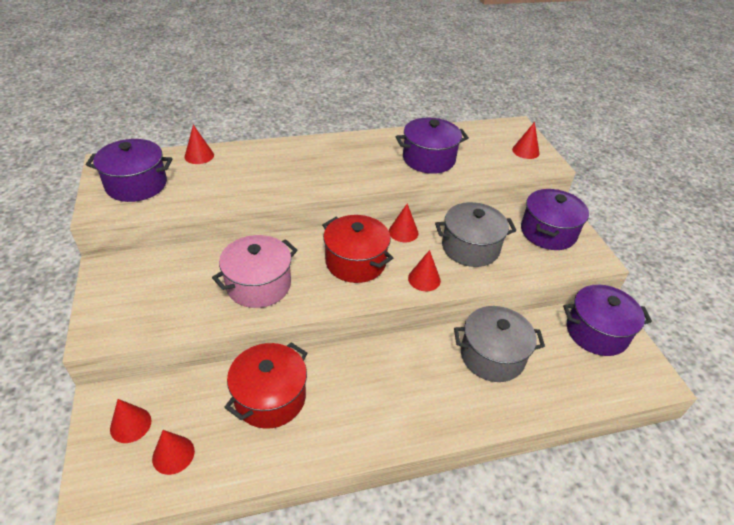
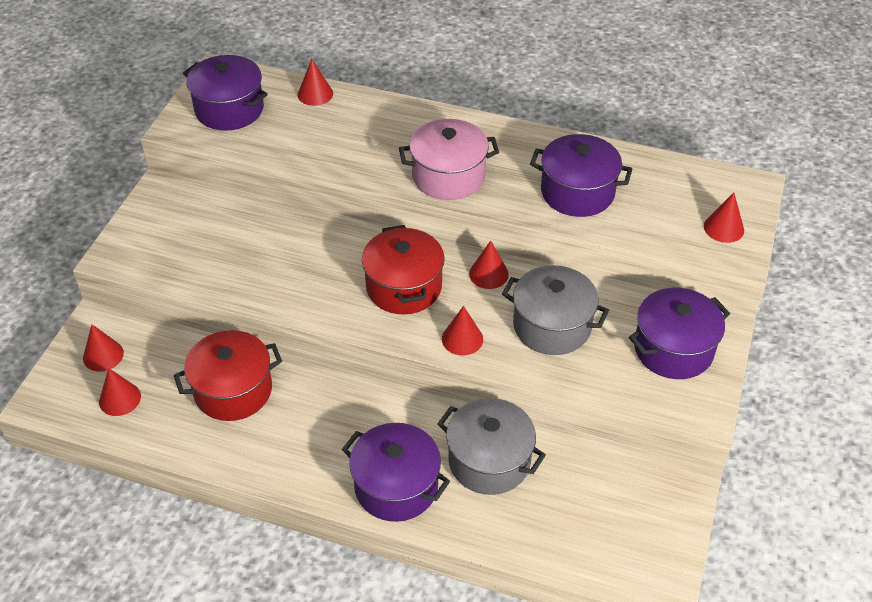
camera: 35 degrees right, 5 degrees up
pink pot [212,235,297,308] -> pink pot moved to [399,119,499,200]
purple pot [563,285,652,356] -> purple pot moved to [342,423,450,522]

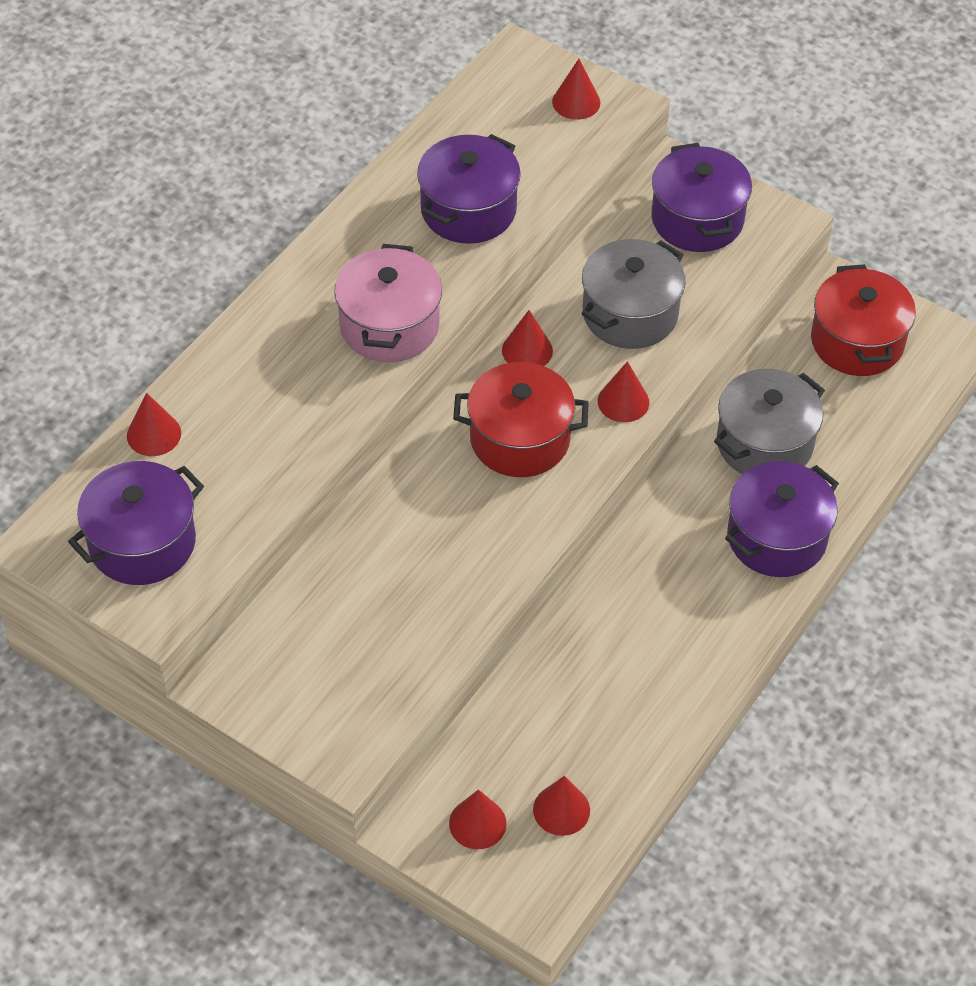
camera: 75 degrees left, 5 degrees up
red pot [174,330,282,421] -> red pot moved to [811,264,916,376]

